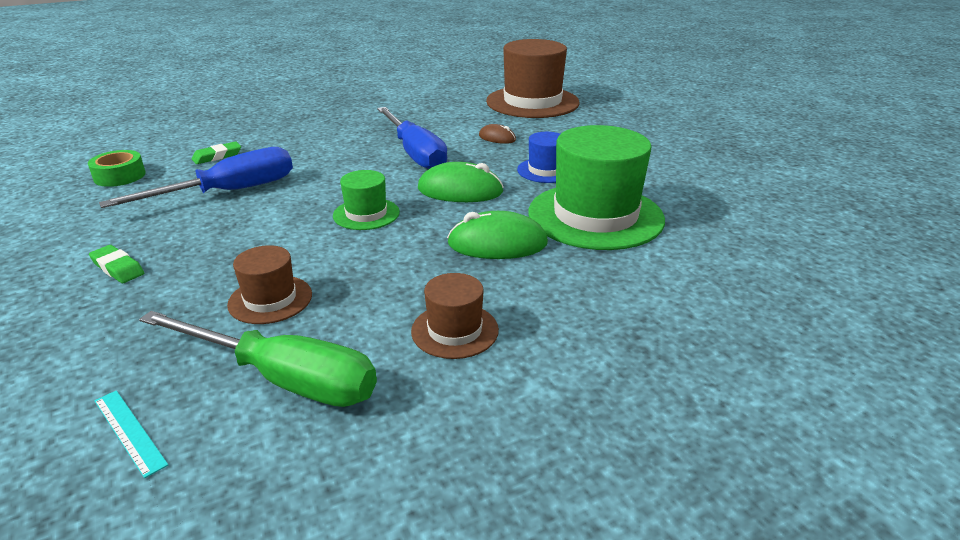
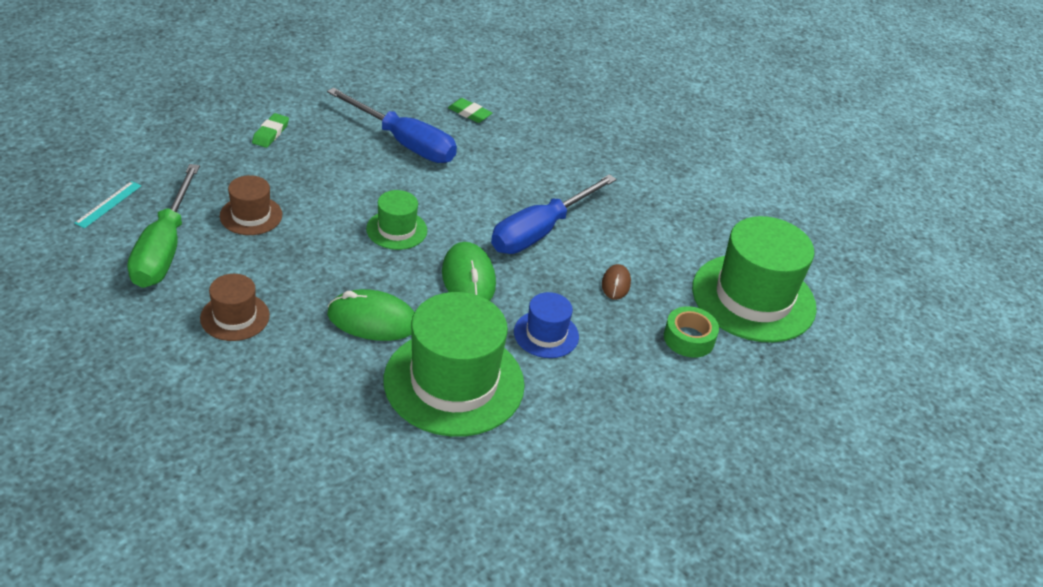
camera: 65 degrees right, 10 degrees up
green tape [88,150,146,187] -> green tape moved to [664,306,719,358]
green mouse [447,211,548,259] -> green mouse turned 60 degrees counterclockwise [327,289,415,341]
brown hat [486,39,580,118] -> green hat [692,216,817,343]

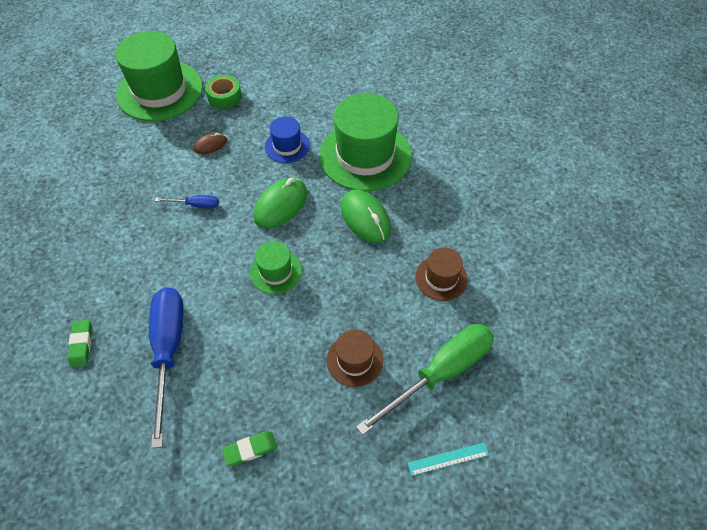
camera: 125 degrees left, 15 degrees up
blue screwdriver [491,174,617,254] -> blue screwdriver [155,195,219,208], size x0.46

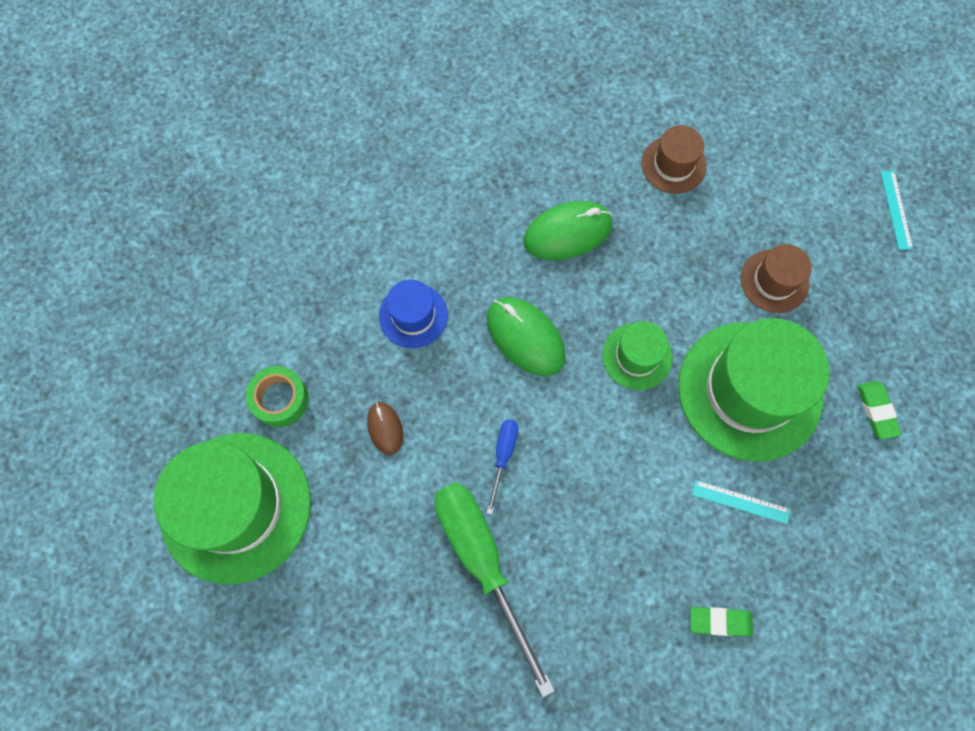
camera: 80 degrees left, 15 degrees up
blue screwdriver [149,287,184,448] -> turquoise ruler [692,480,791,524]
green hat [319,93,412,191] -> green hat moved to [678,318,830,462]
green screwdriver [356,324,494,435] -> green screwdriver moved to [434,483,555,697]

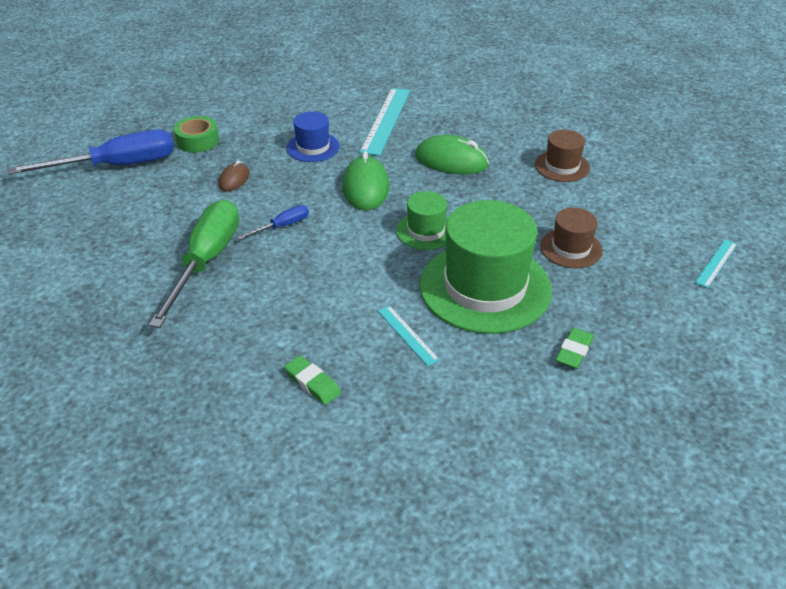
camera: 40 degrees right, 30 degrees down
green hat [154,433,311,584] -> blue screwdriver [8,130,174,174]
none -> turquoise ruler [359,88,410,156]

